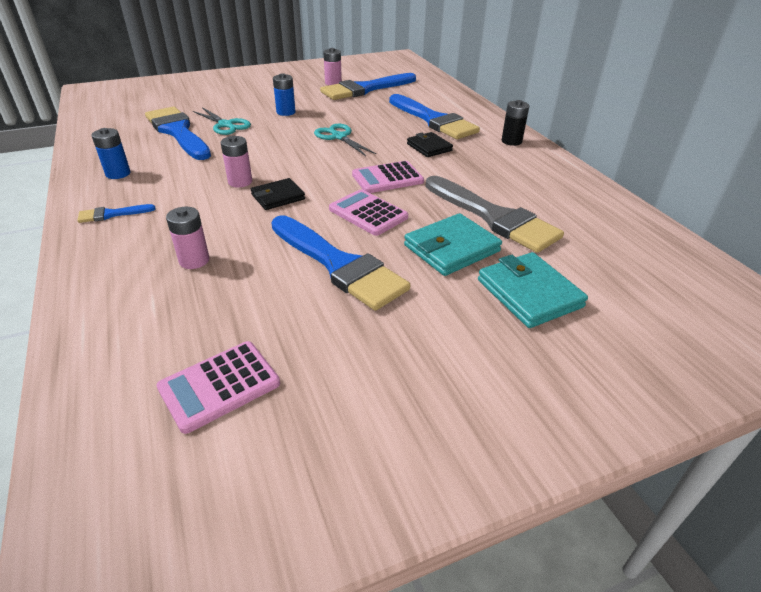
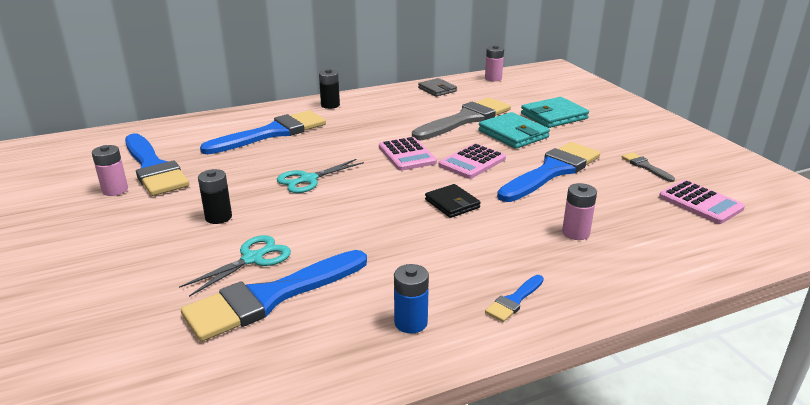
camera: 90 degrees left, 10 degrees down
blue brush [77,204,156,223] -> blue brush turned 60 degrees clockwise [485,275,544,322]
pink battery [221,136,252,188] -> pink battery moved to [485,45,504,81]
blue battery [273,73,295,116] -> black battery [198,169,232,224]
black wallet [407,132,453,157] -> none
none -> grey wallet [418,78,457,97]
none -> grey brush [621,152,675,182]

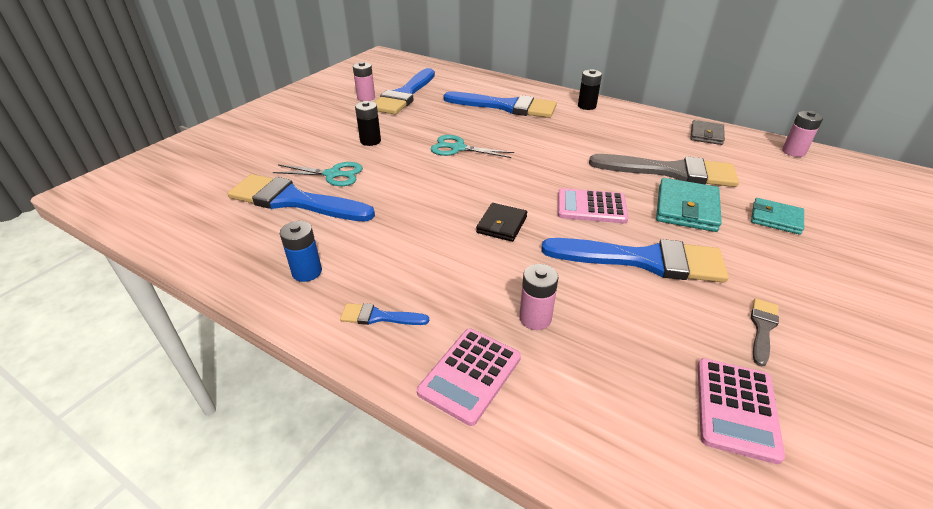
camera: 55 degrees right, 10 degrees up
pink calculator [379,137,437,171] -> pink calculator moved to [417,328,521,426]
turquoise wallet [521,97,589,128] -> turquoise wallet [751,198,804,235], size x0.66

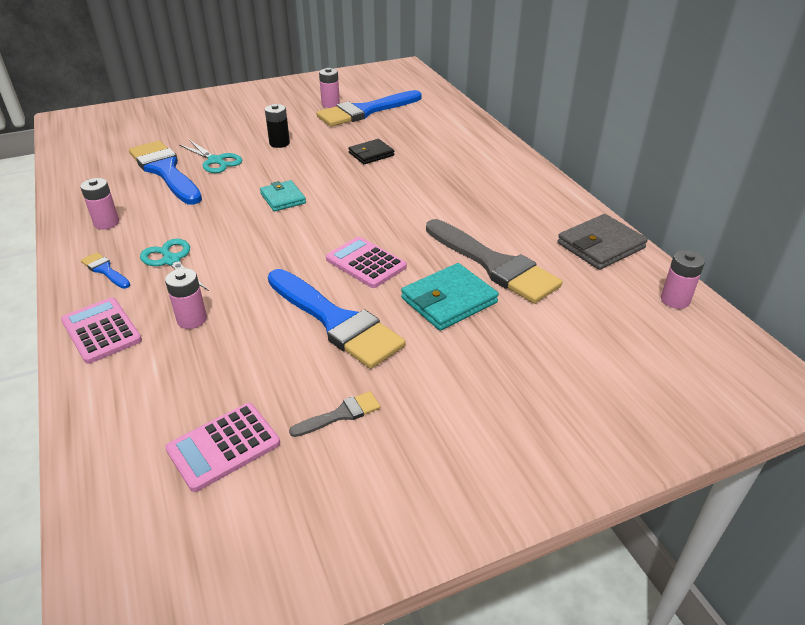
camera: 35 degrees right, 0 degrees up
blue battery [280,221,322,282] -> pink battery [80,178,119,230]
pink calculator [417,328,521,426] -> pink calculator turned 75 degrees clockwise [61,297,142,364]
turquoise scissors [431,135,514,158] -> turquoise scissors moved to [140,239,209,291]
blue brush [443,91,557,118] -> none
black wallet [476,203,527,242] -> black wallet moved to [348,139,395,164]
black battery [578,69,602,110] -> none
grey wallet [690,120,725,145] -> grey wallet [557,214,648,270], size x1.52
turquoise wallet [751,198,804,235] -> turquoise wallet moved to [260,180,306,211]

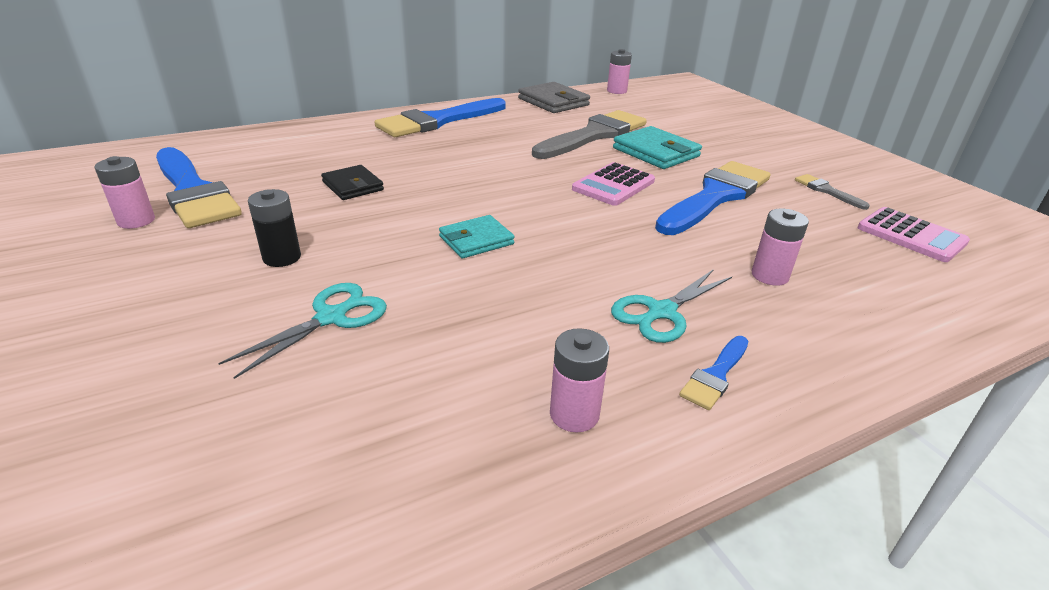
camera: 95 degrees left, 5 degrees down
pink calculator [61,297,142,364] -> none
blue brush [129,141,202,205] -> blue brush moved to [375,98,506,137]

